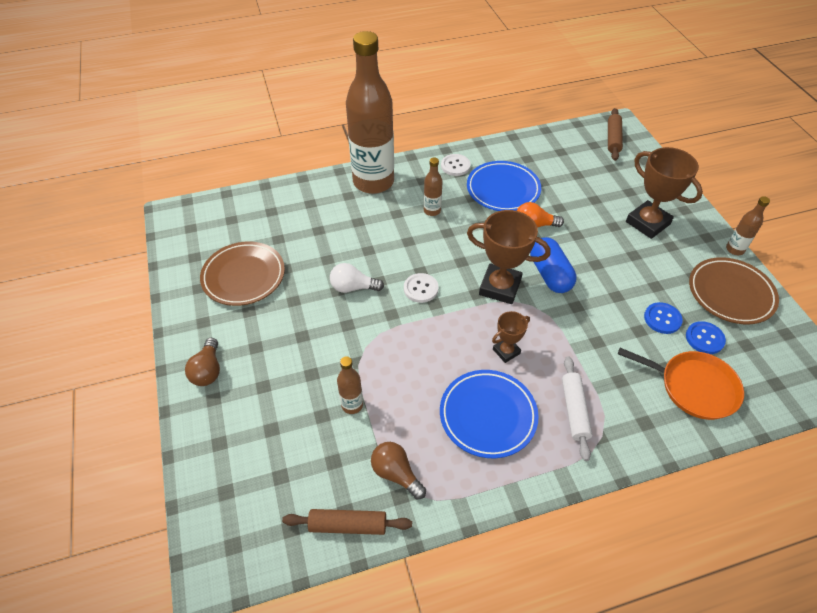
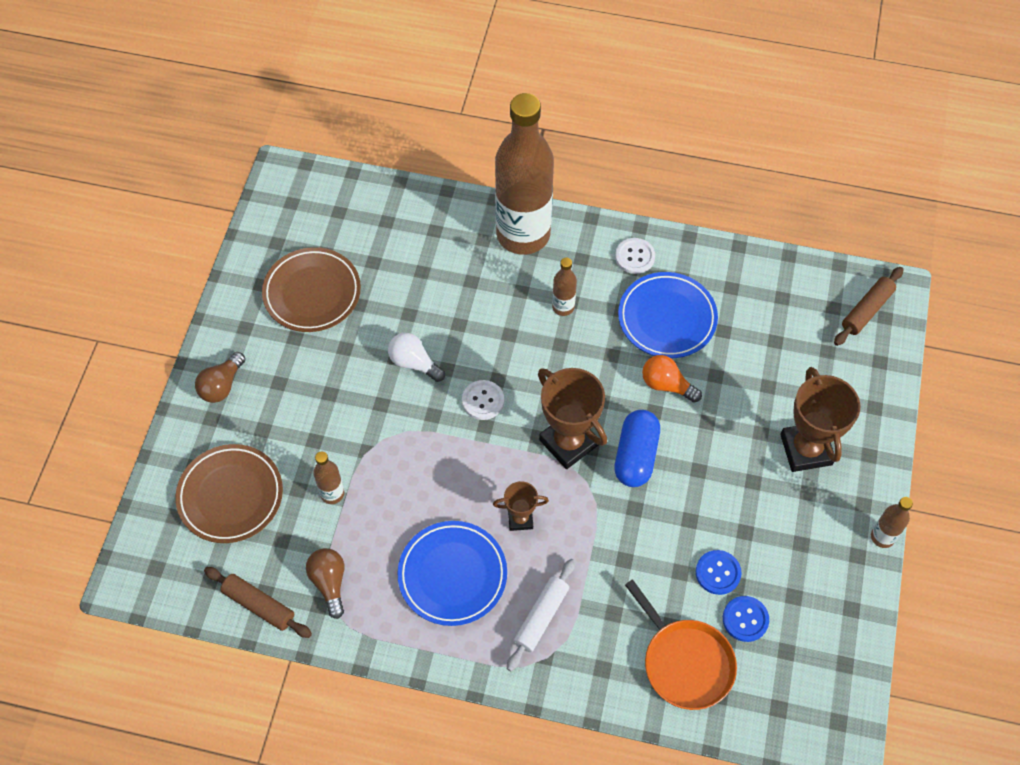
camera: 30 degrees right, 10 degrees up
brown plate [689,257,779,324] -> brown plate moved to [175,444,283,543]

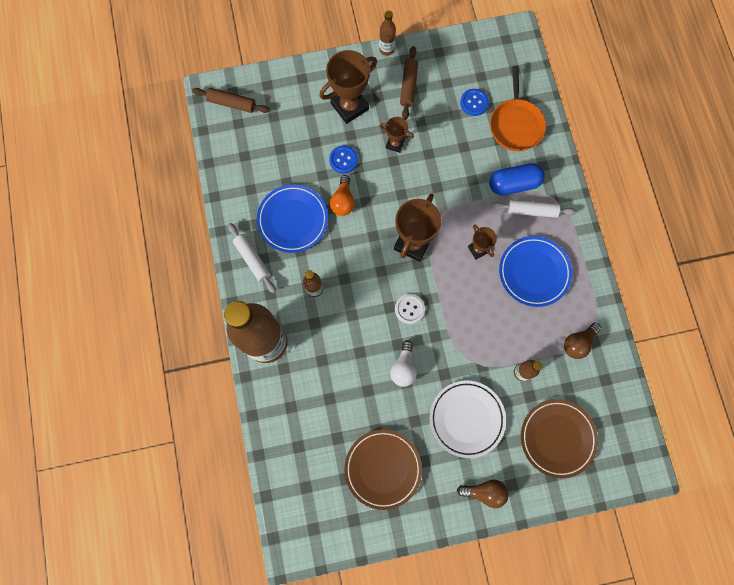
camera: 115 degrees left, 15 degrees up
brown rolling pin [204,567,312,638] -> brown rolling pin moved to [400,46,418,120]
blue capsule [614,410,660,487] -> blue capsule moved to [489,163,545,195]
white button [615,238,655,274] -> white rolling pin [228,223,276,293]
orange pan [625,579,737,710] -> orange pan turned 150 degrees clockwise [490,66,546,151]
blue button [696,550,742,595] -> blue button moved to [329,145,358,174]
none -> brown trophy [379,117,414,153]
none -> white plate [430,380,506,458]

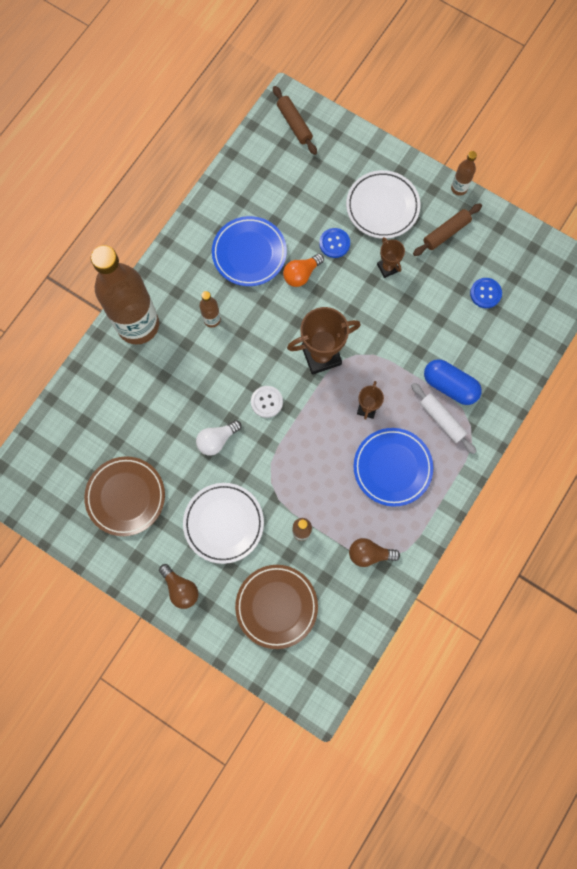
camera: 45 degrees right, 0 degrees up
white rolling pin [228,223,276,293] -> none
brown trophy [319,50,377,124] -> white plate [346,170,420,239]
orange pan [490,66,546,151] -> none

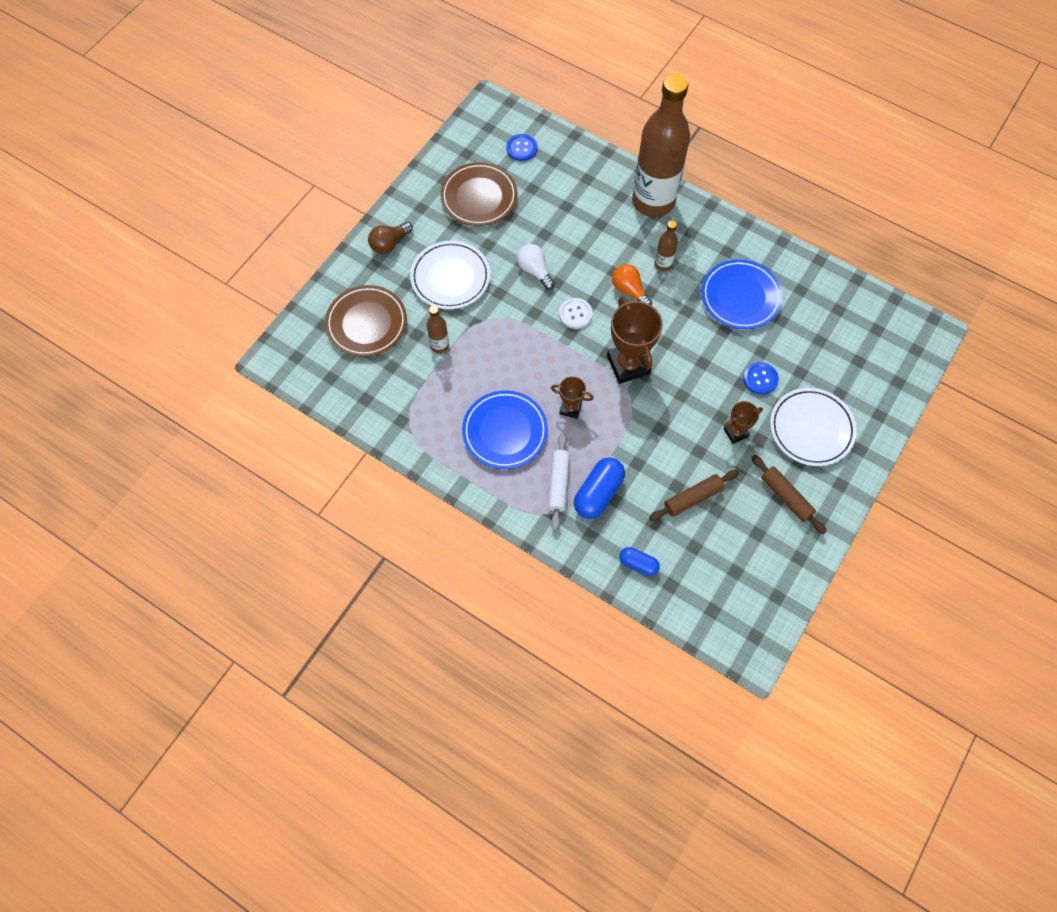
camera: 90 degrees right, 10 degrees down
brown rolling pin [273,86,317,155] -> brown rolling pin moved to [649,470,739,521]
orange light bulb [283,253,324,287] -> orange light bulb moved to [612,264,652,306]
brown light bulb [349,538,400,567] -> none
white rolling pin [411,383,476,454] -> white rolling pin turned 45 degrees counterclockwise [548,433,570,530]
brown bottle [451,151,477,196] -> none
blue button [470,278,502,308] -> blue button moved to [506,134,537,161]
none -> blue capsule [620,547,660,576]

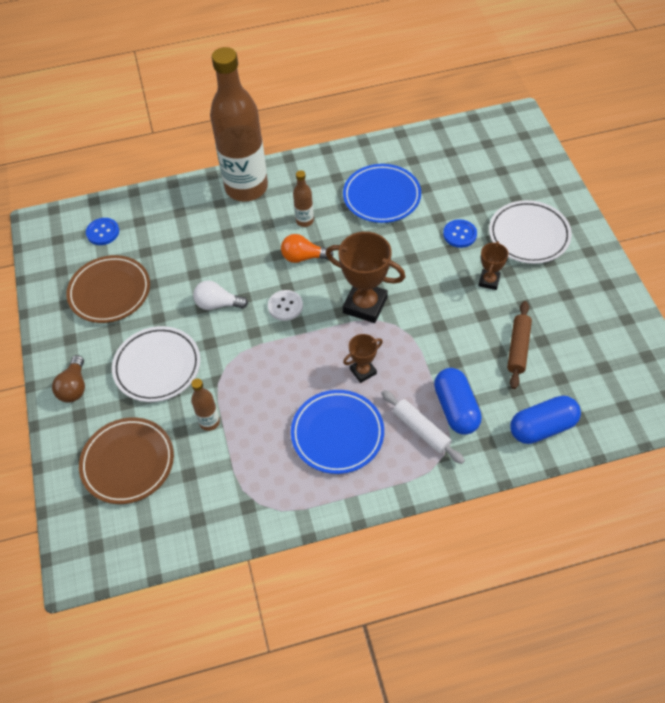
camera: 45 degrees left, 10 degrees down
blue capsule [620,547,660,576] -> blue capsule [510,396,581,444], size x1.70
brown rolling pin [751,455,827,534] -> none

